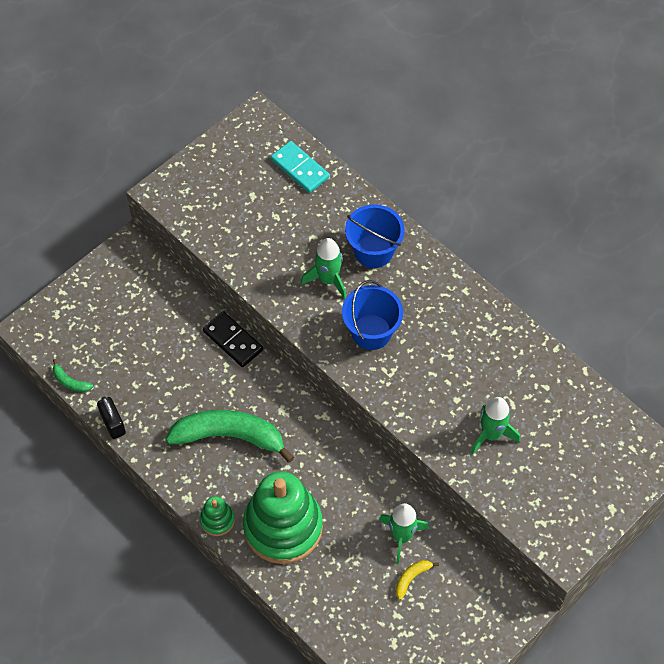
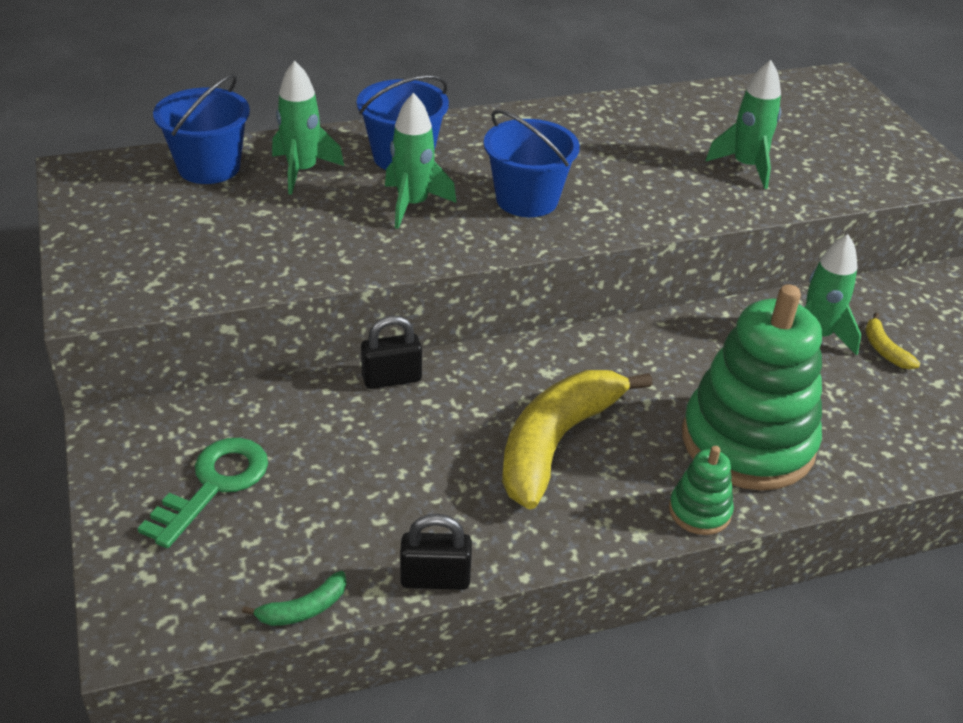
camera: 65 degrees left, 20 degrees down
green banana [166,410,294,463] -> yellow banana [502,370,653,510]
black domino [203,311,263,367] -> black padlock [361,315,422,389]
turquoise domino [271,141,330,193] -> blue bucket [153,74,250,184]
none -> green key [138,438,268,548]
none -> green rocket [272,61,344,195]

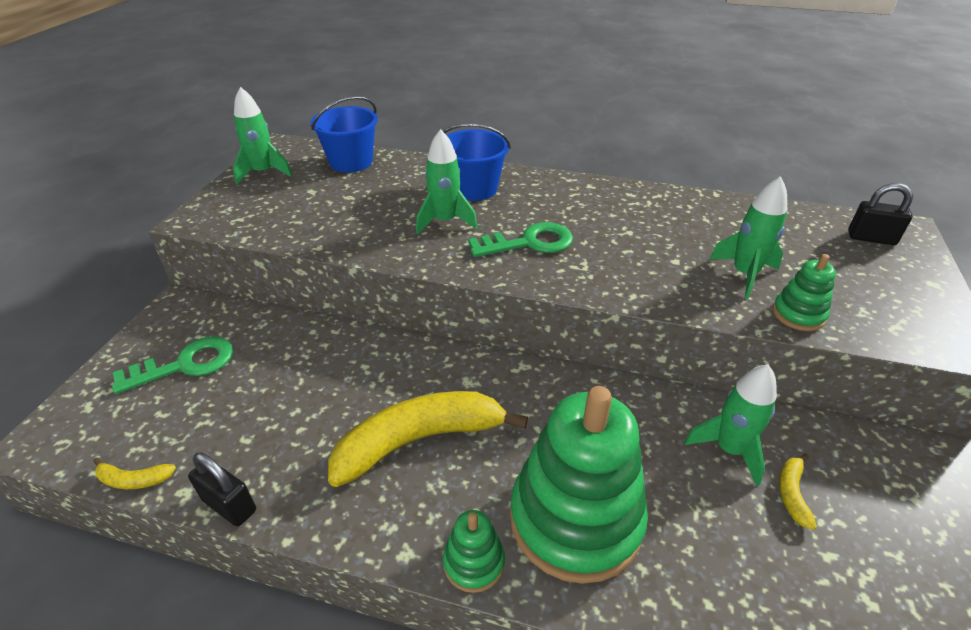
camera: 35 degrees right, 0 degrees up
green banana [242,571,346,626] -> yellow banana [93,457,176,489]
green rocket [272,61,344,195] -> green rocket moved to [233,87,292,184]
black padlock [361,315,422,389] -> black padlock moved to [848,183,913,245]
blue bucket [484,109,580,217] -> green key [468,222,573,257]
none -> green stacking toy [772,254,836,331]

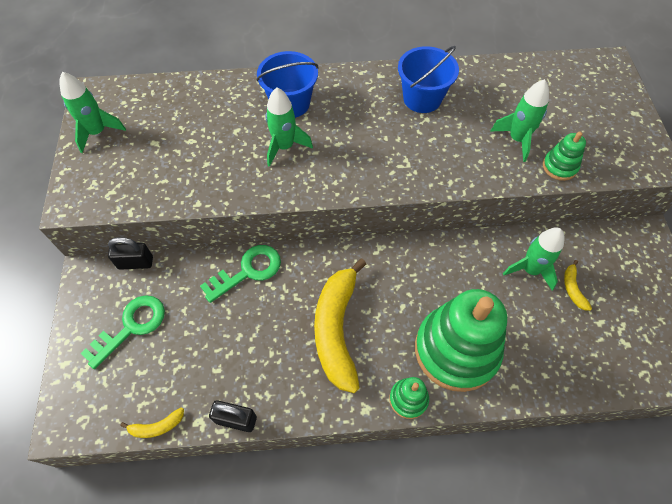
camera: 20 degrees left, 20 degrees up
blue bucket [310,96,378,172] -> blue bucket moved to [398,46,459,113]
yellow banana [328,391,528,487] -> yellow banana turned 45 degrees counterclockwise [314,258,366,393]
green key [468,222,573,257] -> green key moved to [200,245,281,303]
black padlock [848,183,913,245] -> black padlock moved to [108,237,153,270]

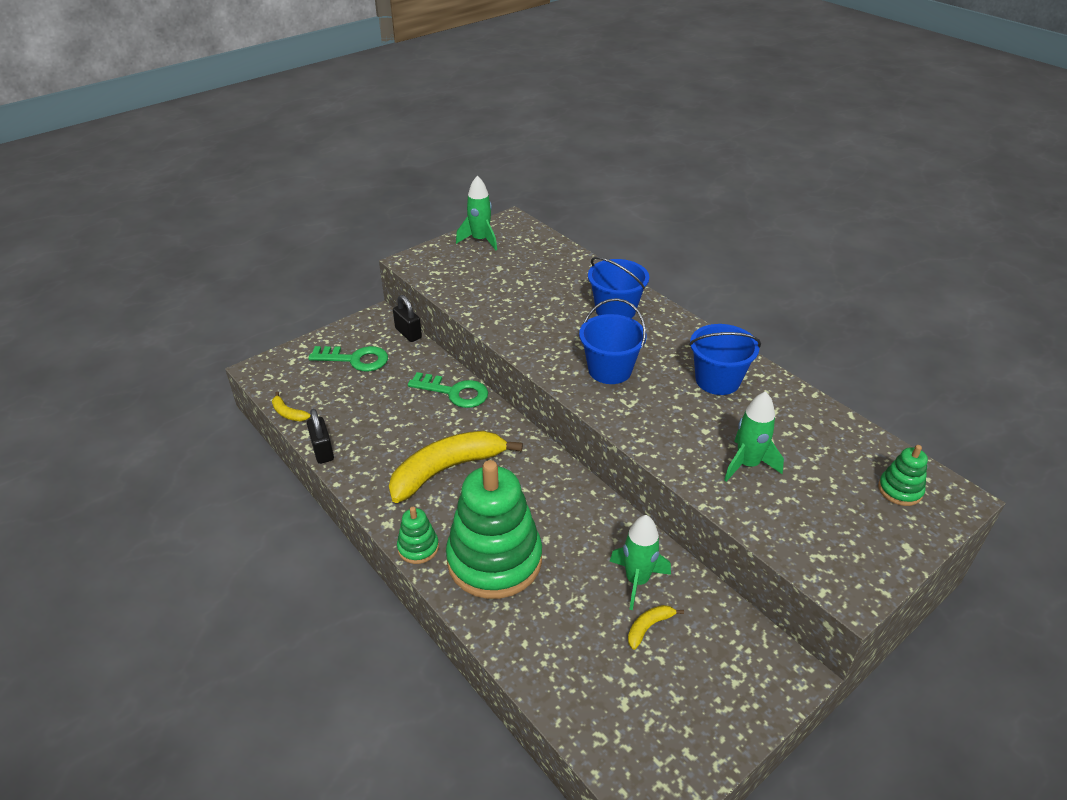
camera: 55 degrees right, 20 degrees down
green rocket [265,87,313,167] -> none
green stacking toy [543,131,586,181] -> green stacking toy moved to [878,445,928,506]
none -> blue bucket [579,298,647,384]

